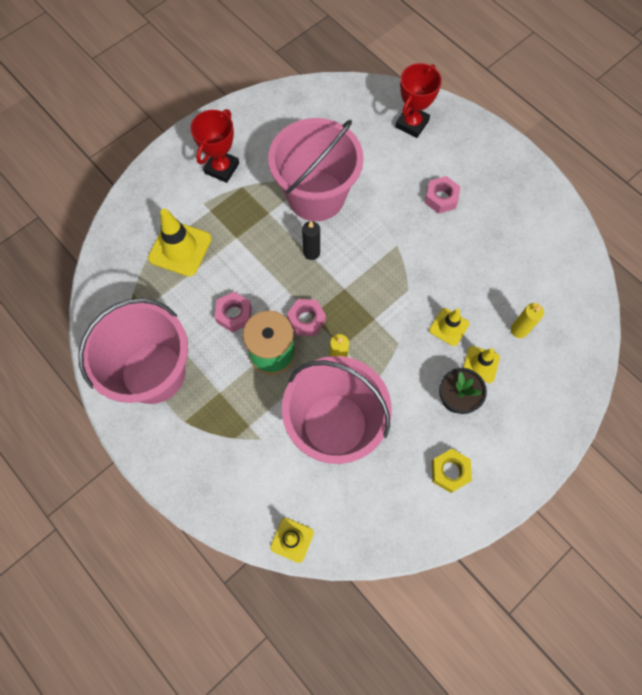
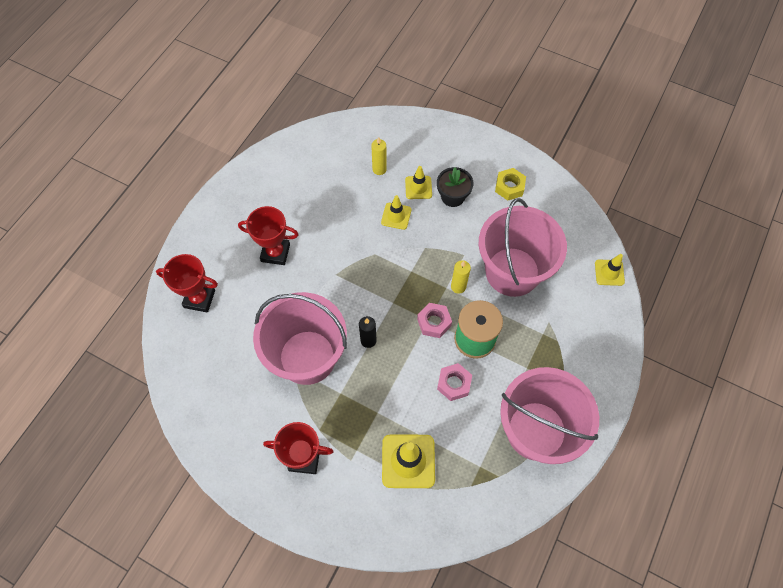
camera: 110 degrees left, 5 degrees down
pink nut [425,176,461,214] -> red trophy [238,206,299,265]

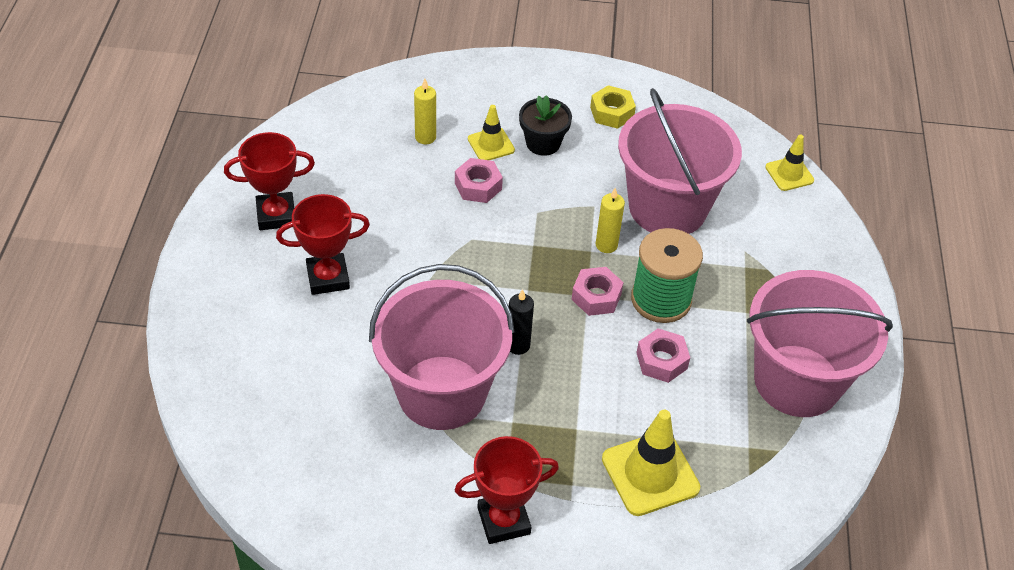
camera: 25 degrees left, 15 degrees down
red trophy [156,254,218,313] -> red trophy moved to [224,132,315,230]
yellow traffic cone [381,195,411,230] -> pink nut [455,158,503,203]

